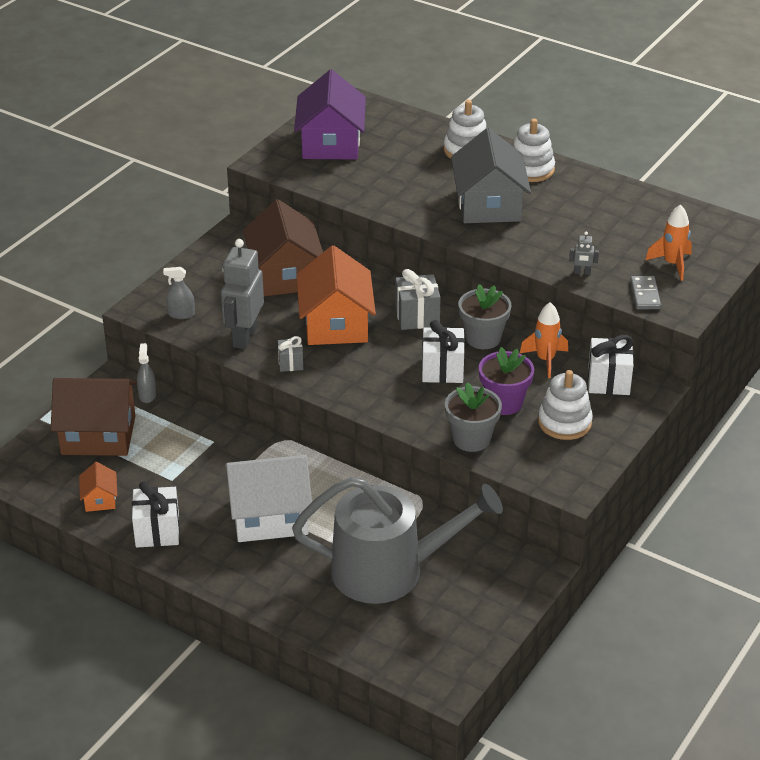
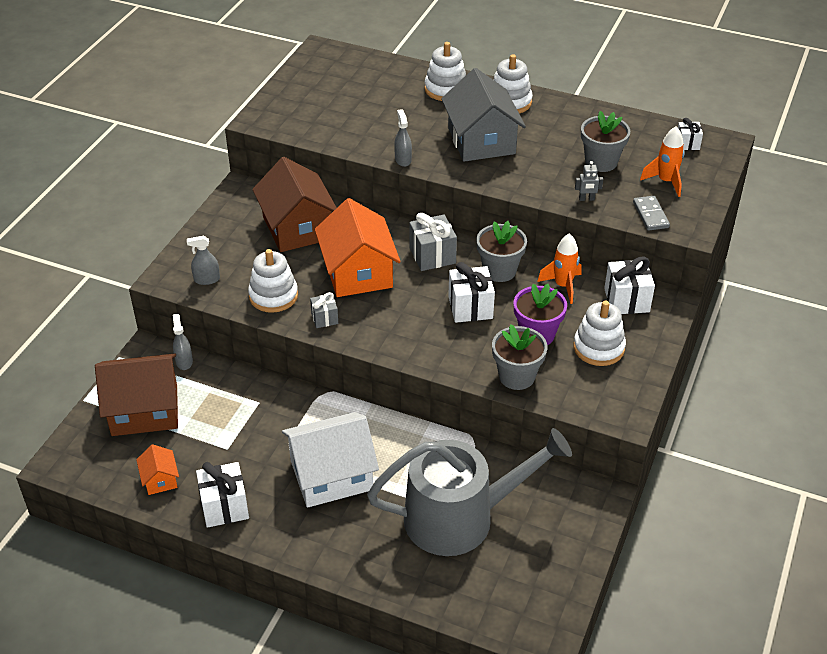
camera: 10 degrees left, 5 degrees up
grey robot [221,239,264,349] -> white stacking toy [248,249,298,313]
purple house [294,70,366,159] -> none
none -> grey spray bottle [394,109,412,167]
none -> grey flower pot [581,111,630,172]
none -> white gift [678,118,703,150]

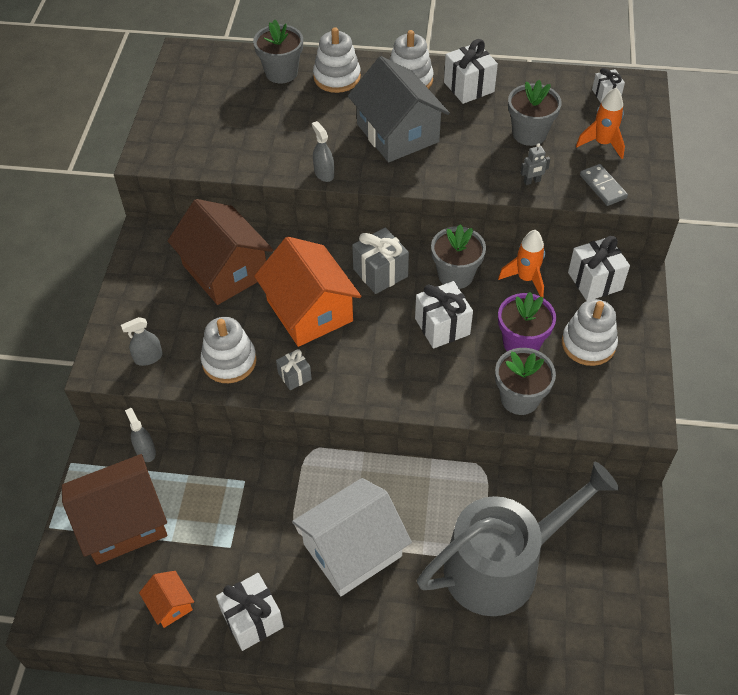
camera: 15 degrees left, 10 degrees up
none -> grey flower pot [253,19,303,83]
none -> white gift [444,39,498,104]

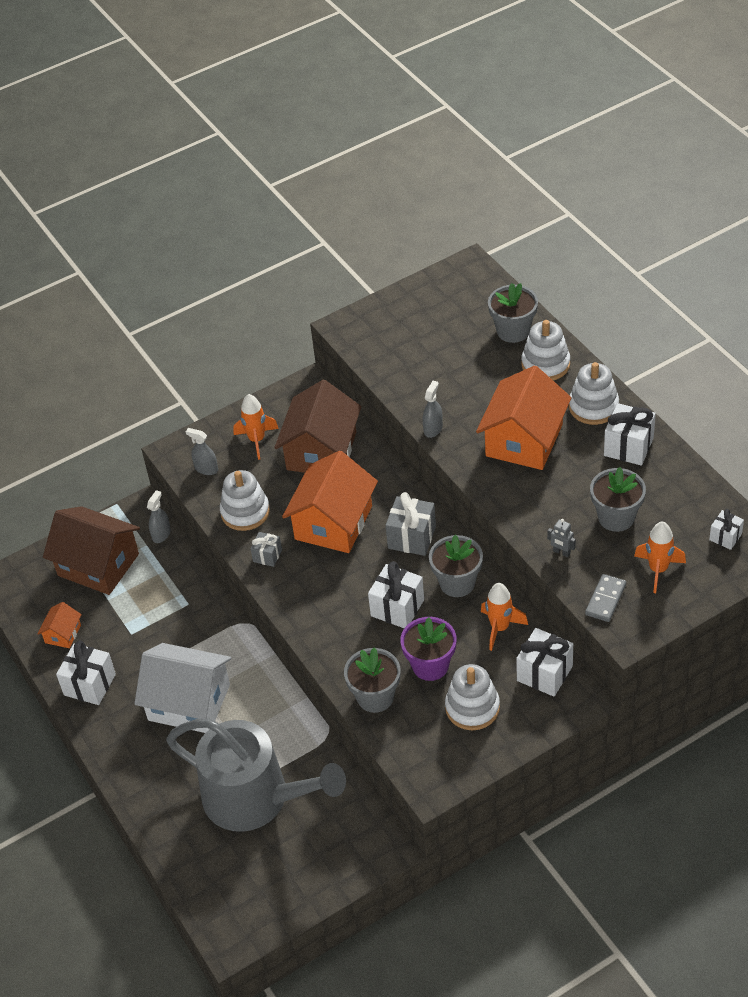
camera: 55 degrees right, 5 degrees down
grey house [348,56,450,162] -> orange house [476,366,571,470]
none -> orange rocket [233,394,279,460]

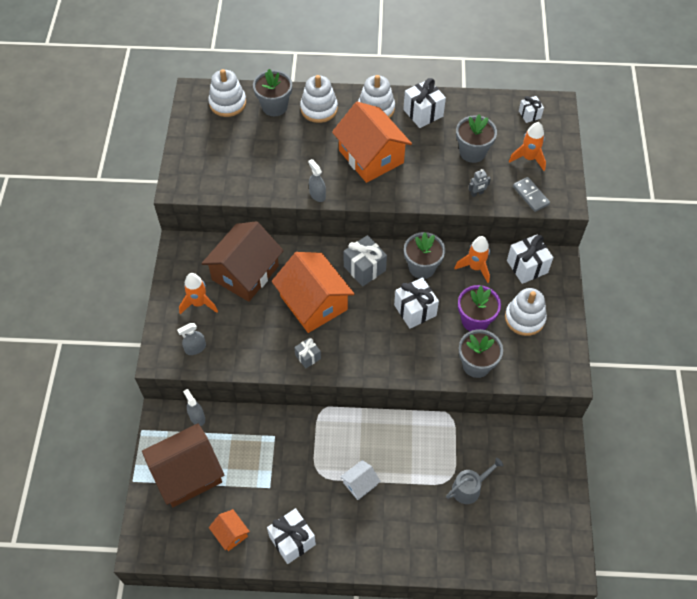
camera: 60 degrees left, 10 degrees up
white house [134,643,231,733] -> white house [340,460,381,500], size x0.46
grey watering can [166,719,346,832] -> grey watering can [446,458,503,504], size x0.42
white stacking toy [220,470,270,531] -> white stacking toy moved to [208,69,246,117]
brown house [274,380,361,473] -> brown house turned 75 degrees clockwise [201,221,284,302]

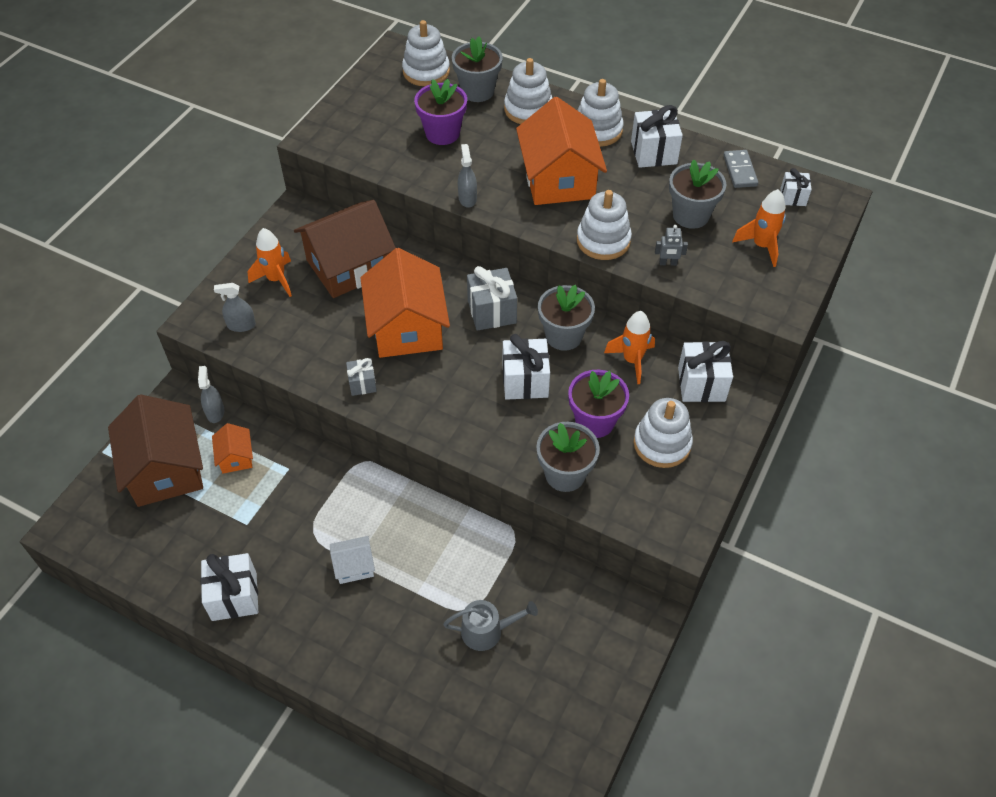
camera: 25 degrees right, 5 degrees down
brown house [142,423,224,507] -> brown house turned 75 degrees clockwise [108,394,203,507]
orange house [209,509,250,551] -> orange house moved to [212,423,253,474]
grey domino [513,177,550,212] -> grey domino moved to [723,150,758,188]
none -> purple flower pot [414,79,467,145]
none -> white stacking toy [577,190,632,260]

